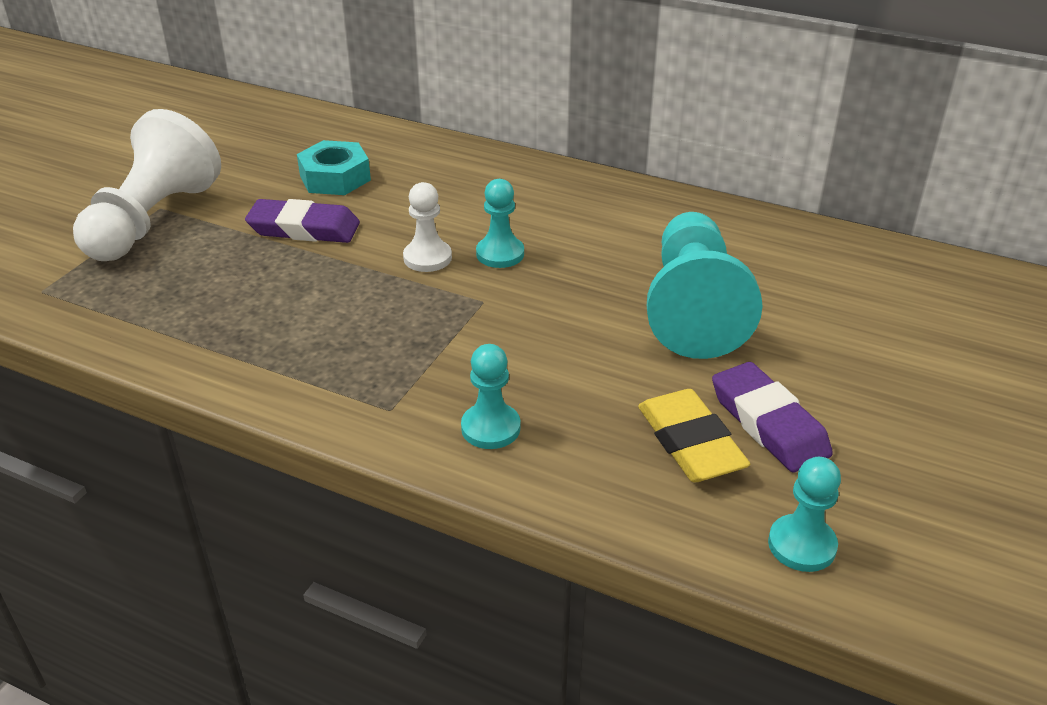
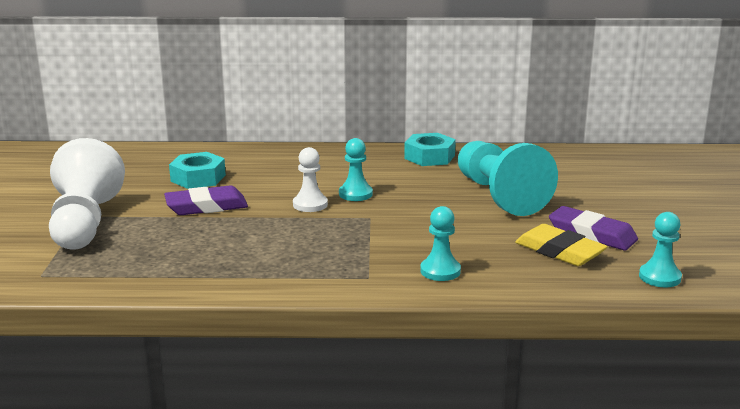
camera: 25 degrees left, 15 degrees down
none -> turquoise nut [404,133,456,166]

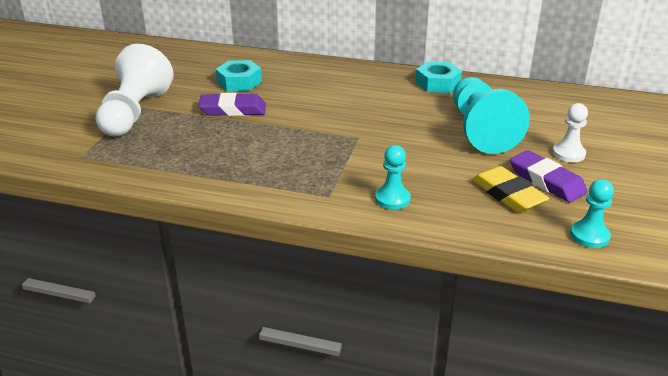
camera: 15 degrees right, 10 degrees up
white pawn [293,147,328,212] -> white pawn moved to [552,103,588,162]
turquoise pawn [339,138,373,201] -> none

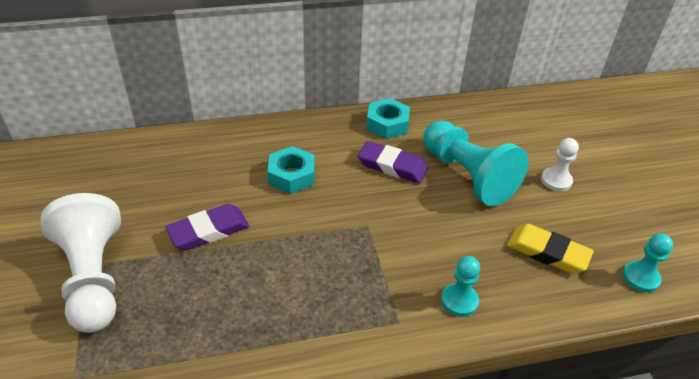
camera: 30 degrees left, 10 degrees up
turquoise nut [216,60,262,91] -> turquoise nut moved to [267,146,315,194]
purple eraser [510,150,588,203] -> purple eraser moved to [358,141,428,183]

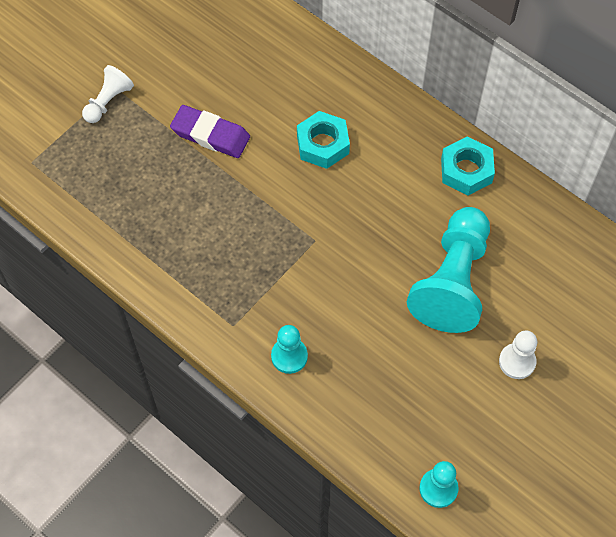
camera: 55 degrees right, 20 degrees up
white pawn [41,193,121,333] -> white pawn [82,65,134,123], size x0.49
purple eraser [358,141,428,183] -> none
yellow eraser [507,224,594,274] -> none

